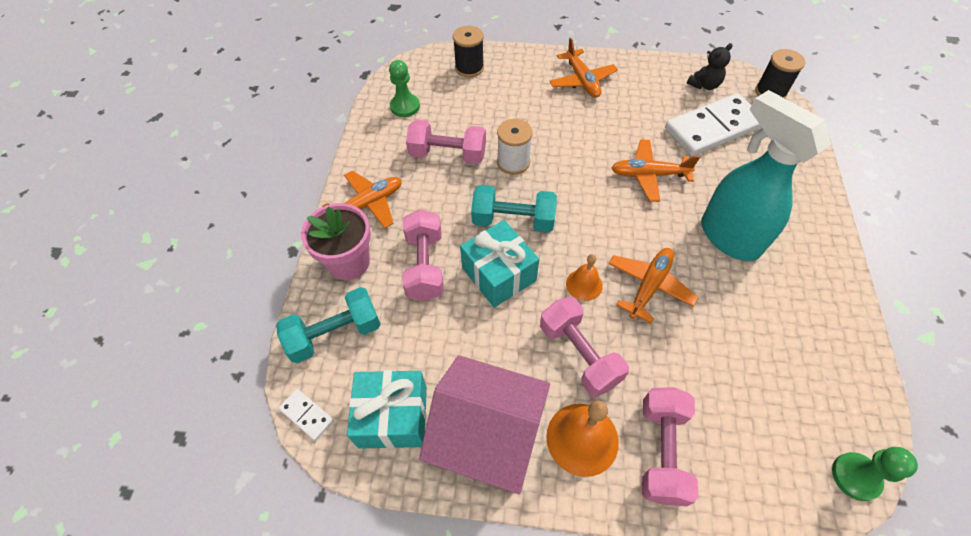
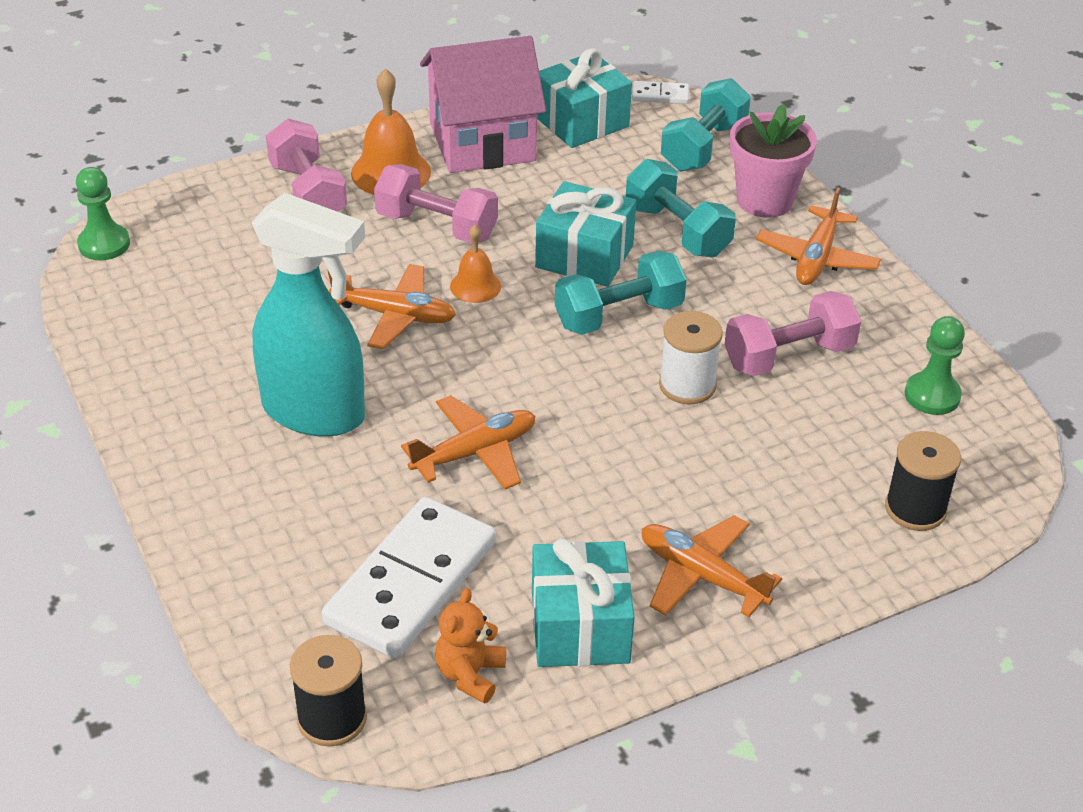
camera: 145 degrees right, 15 degrees down
pink dumbbell [403,209,444,301] -> turquoise dumbbell [626,159,736,257]
orange plane [608,248,699,323] -> orange plane turned 75 degrees counterclockwise [327,264,456,349]
black teddy bear [687,43,732,90] -> orange teddy bear [435,588,506,704]
none -> turquoise gift [532,538,635,667]

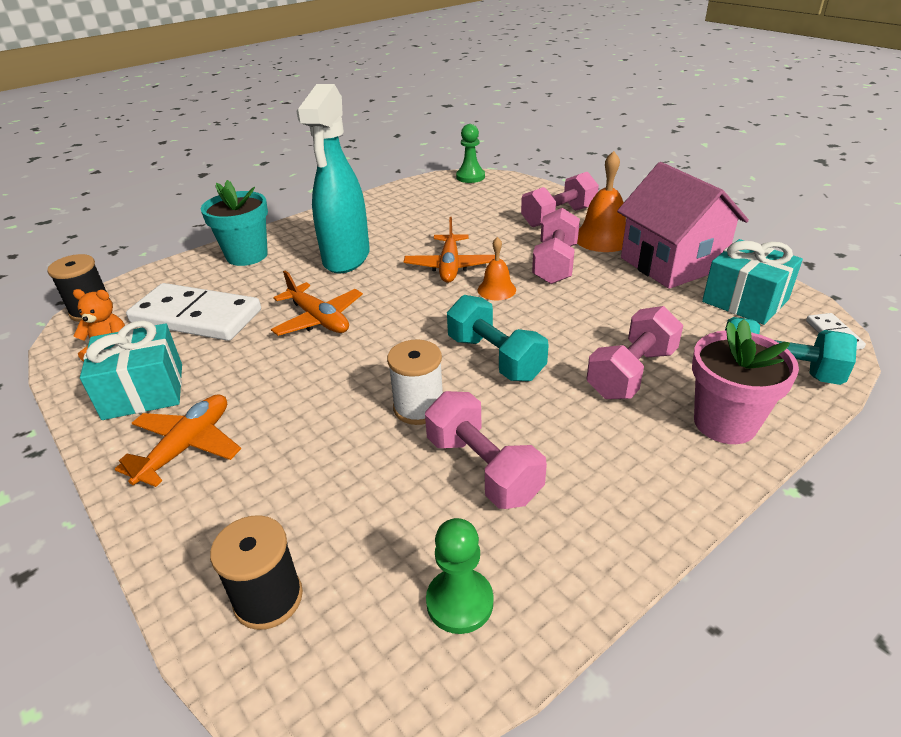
camera: 80 degrees right, 5 degrees down
turquoise gift [535,181,636,287] -> none
turquoise dumbbell [626,159,736,257] -> pink dumbbell [587,306,683,399]
orange plane [756,187,881,285] -> none
none -> turquoise flower pot [201,180,268,266]

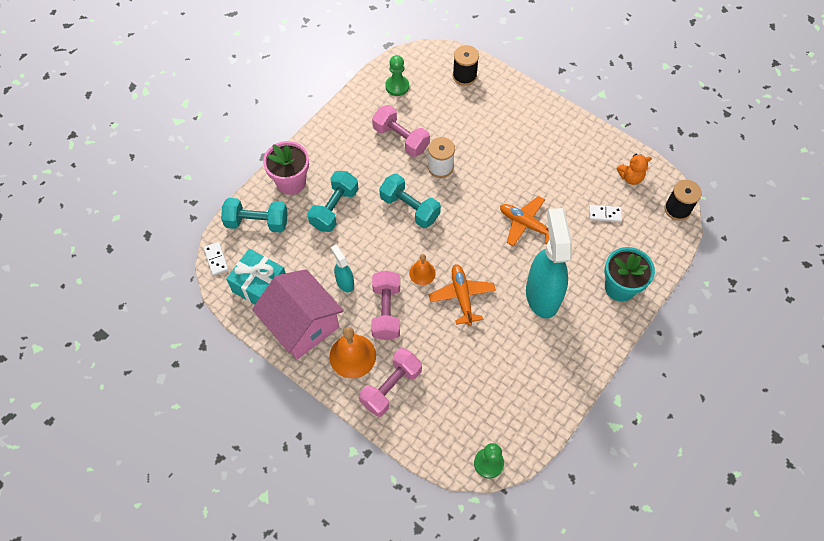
camera: 165 degrees right, 25 degrees up
turquoise gift [80,320,182,420] -> none
orange plane [115,394,241,487] -> none
white domino [126,283,261,341] -> white domino [589,205,622,222], size x0.43
pink dumbbell [587,306,683,399] -> turquoise dumbbell [308,171,358,232]
none -> turquoise spray bottle [331,245,354,292]

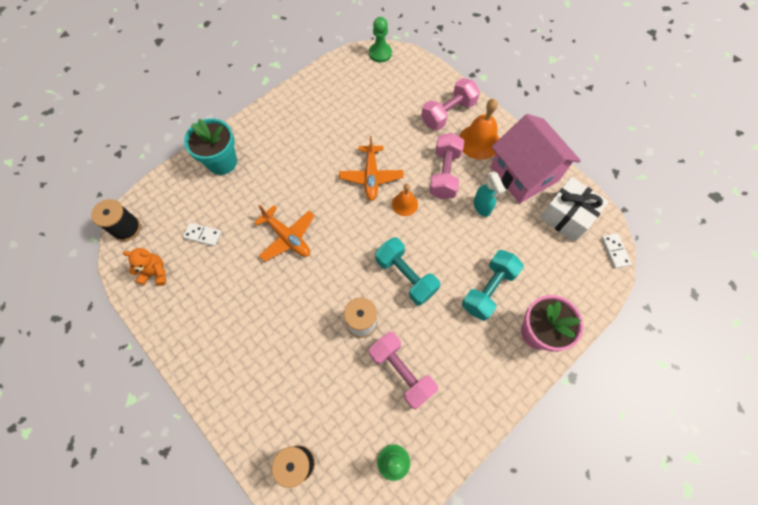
camera: 170 degrees left, 5 degrees up
turquoise dumbbell [221,198,288,233] -> none
turquoise gift [226,249,285,305] -> white gift [539,177,609,242]
turquoise spray bottle [526,208,572,318] -> none

